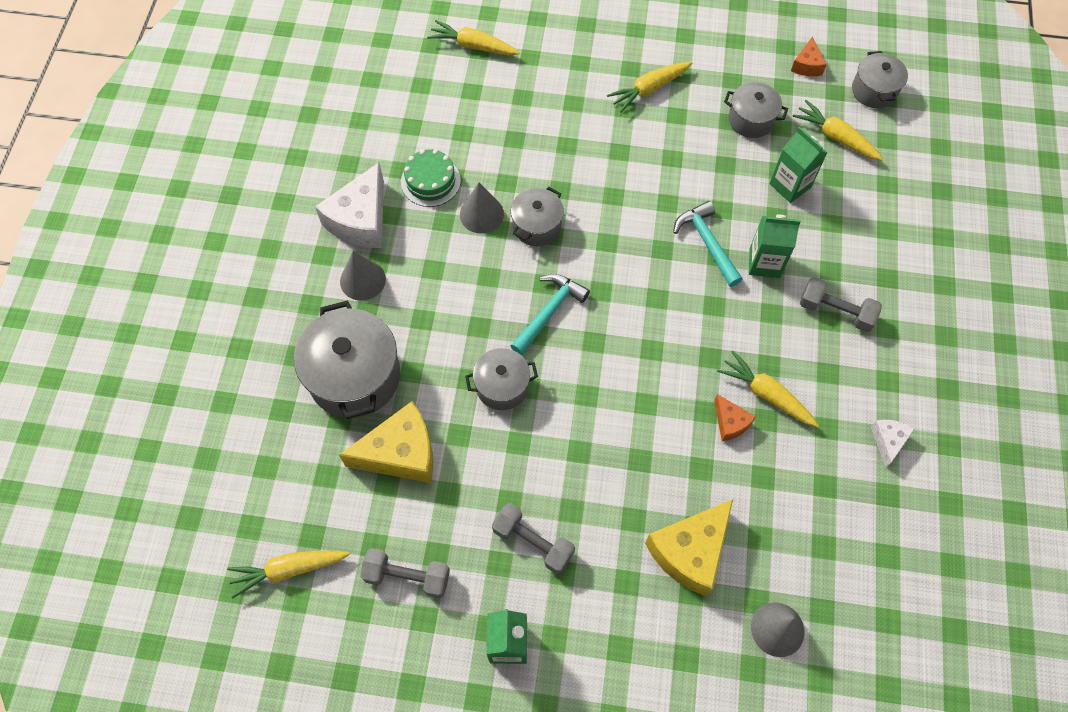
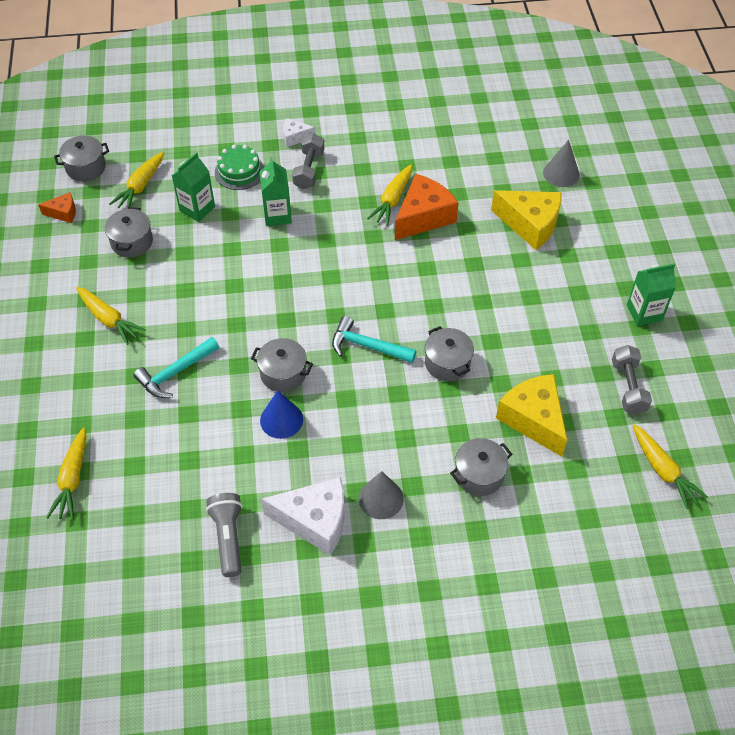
camera: 105 degrees left, 10 degrees down
grey pot [294,300,400,419] -> grey pot [450,438,512,496], size x0.57
green cake [401,149,461,207] -> green cake moved to [215,145,264,190]
grey cone [460,182,504,233] -> blue cone [260,390,303,439]
grey dumbbell [492,503,575,574] -> none
turquoise hammer [673,201,743,287] -> turquoise hammer moved to [133,337,219,398]
orange cheese [714,394,756,441] -> orange cheese [395,174,459,240], size x1.98
white cheese [871,420,915,468] -> white cheese moved to [283,118,316,147]
none -> grey flashlight [206,493,242,577]

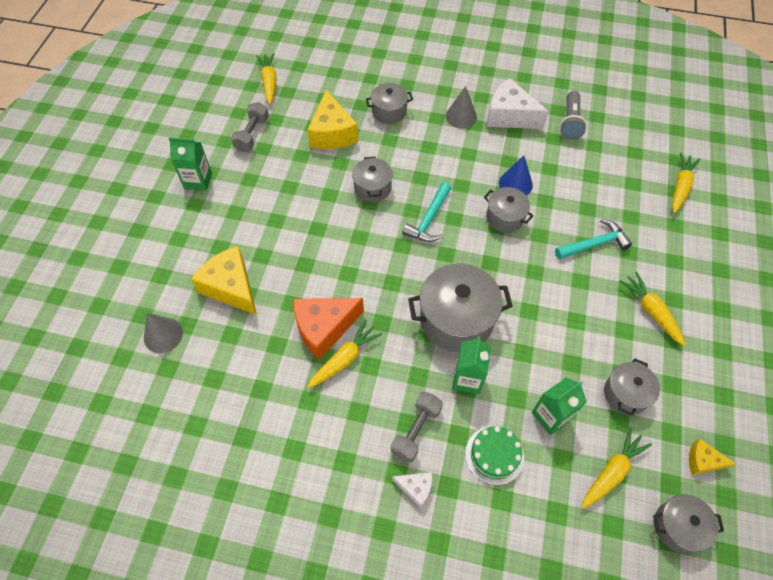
camera: 160 degrees left, 5 degrees up
orange cheese [38,192,76,223] -> yellow cheese [689,439,736,475]
turquoise hammer [332,316,417,363] -> turquoise hammer turned 75 degrees clockwise [402,182,451,242]
none -> grey pot [408,263,513,352]

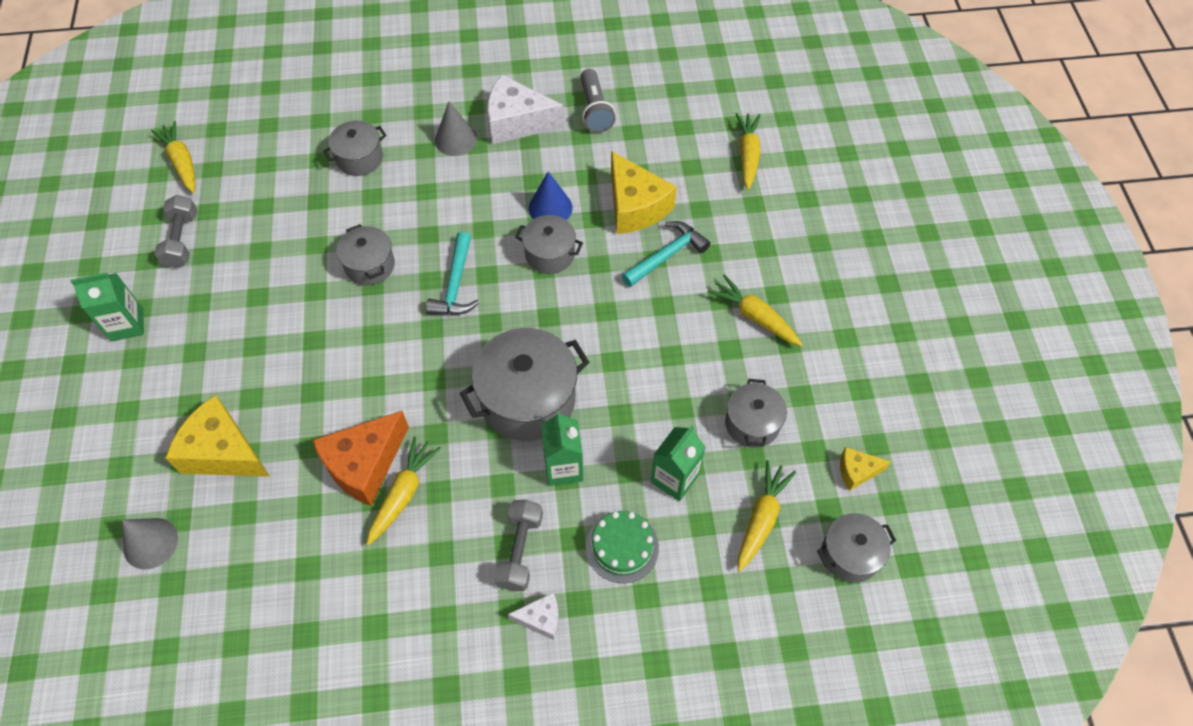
camera: 20 degrees left, 0 degrees up
yellow cheese [307,89,358,149] -> yellow cheese moved to [611,151,677,234]

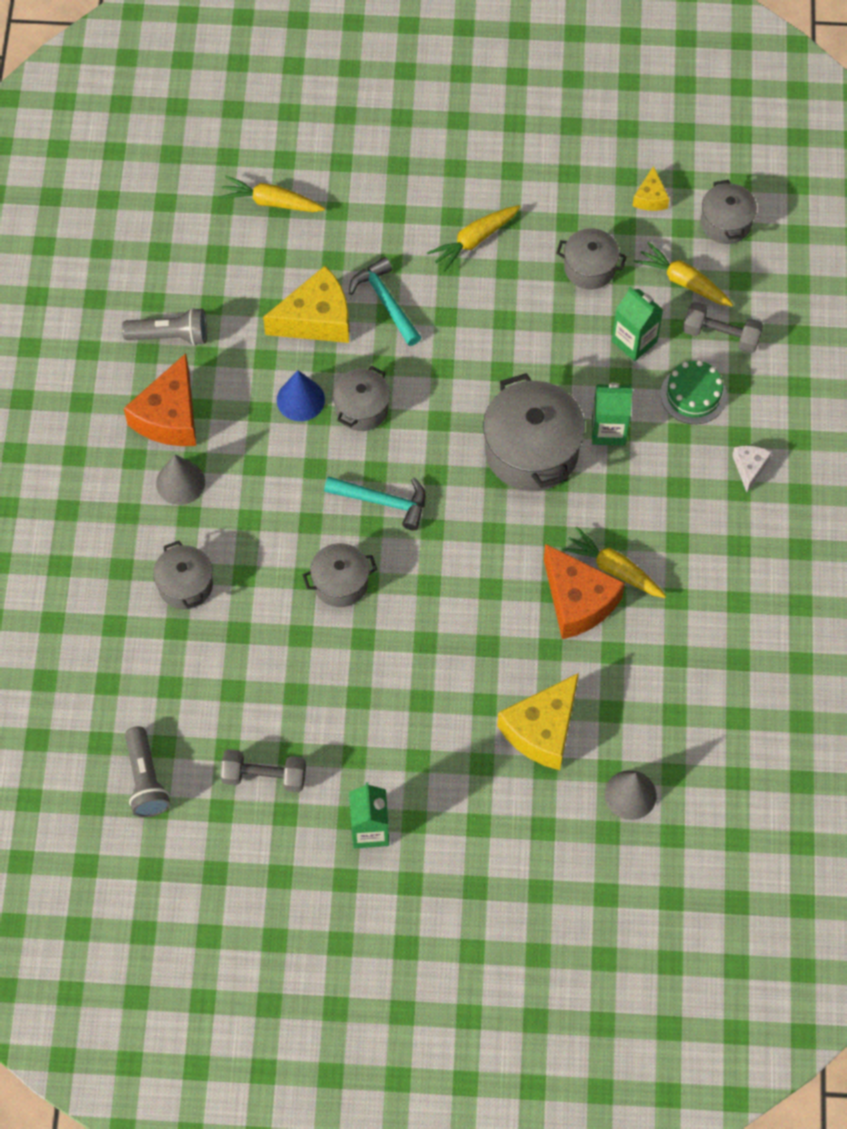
camera: 80 degrees left, 5 degrees up
yellow carrot [151,121,195,193] -> grey flashlight [125,726,170,817]
white cheese [487,75,564,144] -> orange cheese [124,353,196,446]
grey dumbbell [494,500,543,591] -> grey dumbbell moved to [683,302,763,353]

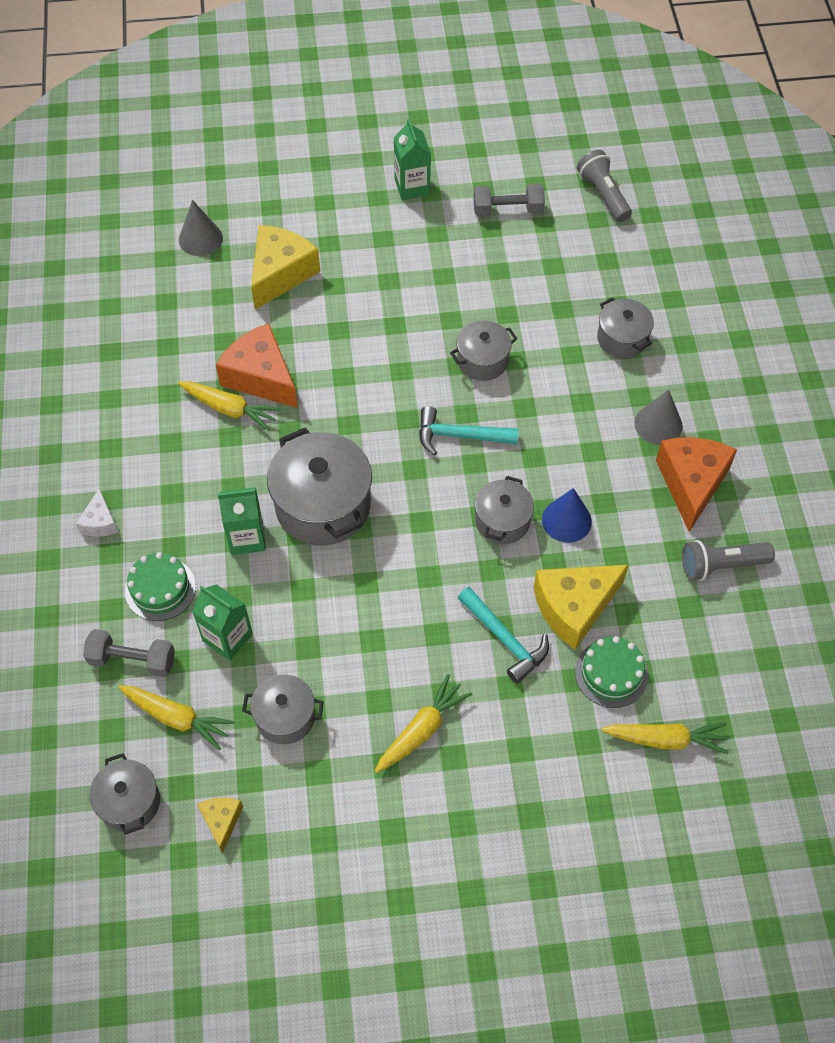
camera: 170 degrees right, 5 degrees down
none -> green cake [575,636,648,708]

